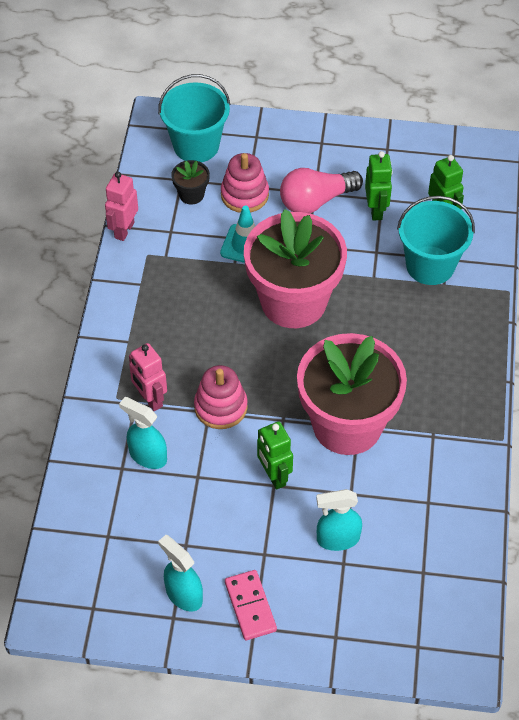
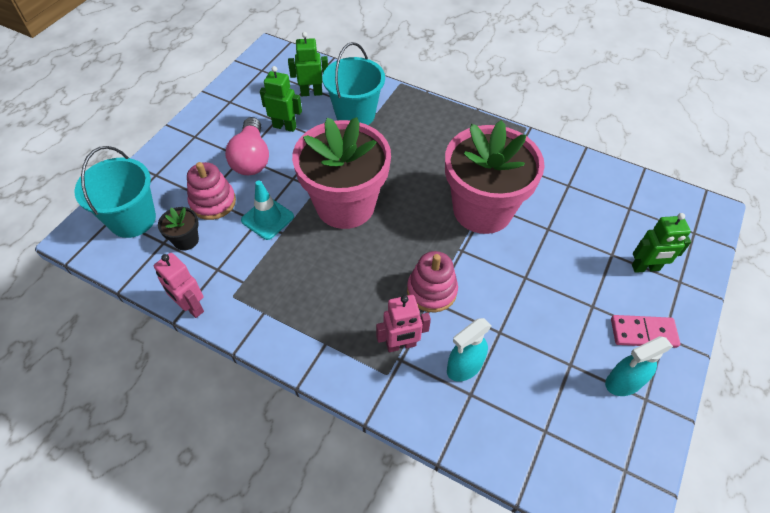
camera: 70 degrees left, 0 degrees up
green robot [257,421,293,490] -> green robot moved to [632,213,691,273]
turquoise spray bottle [316,489,362,551] -> none

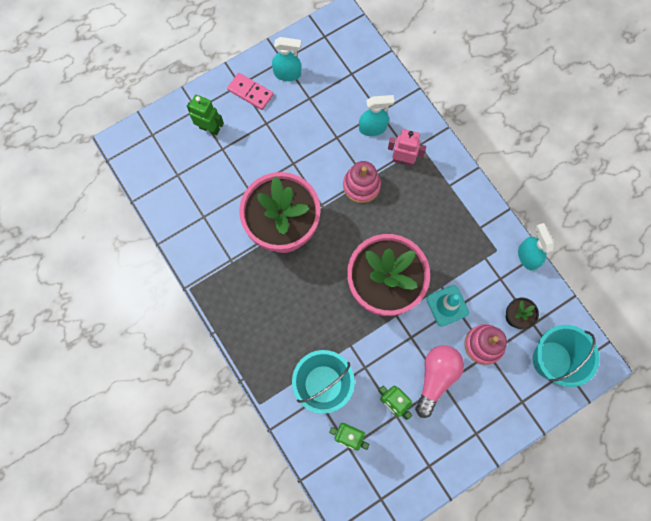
camera: 150 degrees left, 20 degrees up
pink robot [154,253,204,318] -> turquoise spray bottle [518,223,554,271]

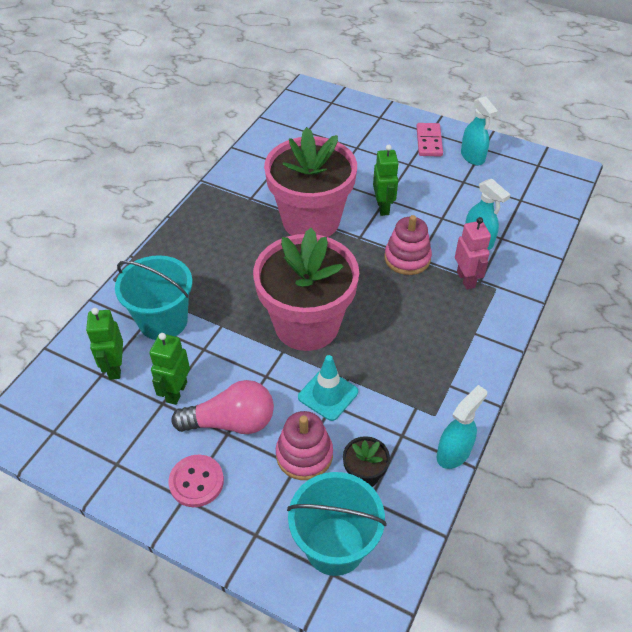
camera: 60 degrees right, 25 degrees down
green robot [187,95,224,136] -> green robot moved to [373,145,399,216]
none -> pink button [169,455,224,507]

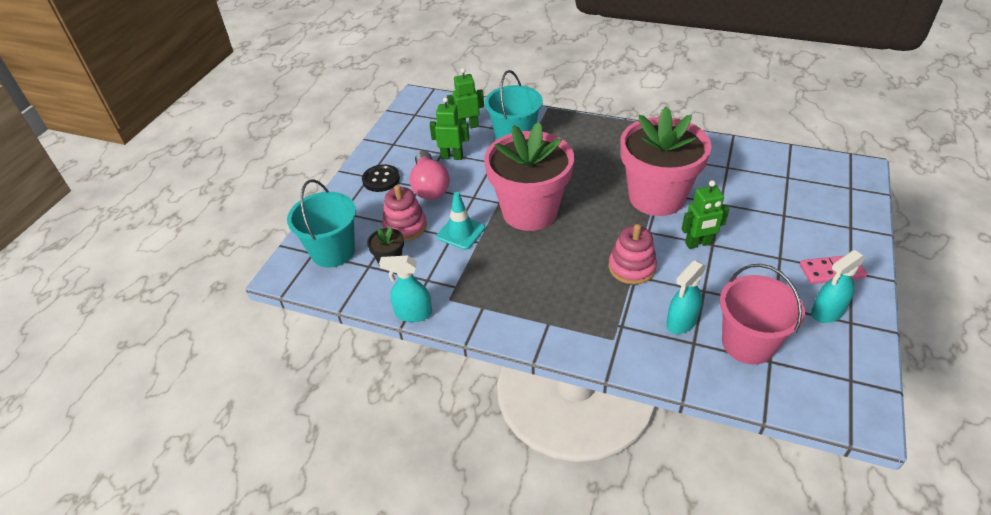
camera: 85 degrees right, 5 degrees down
pink button [169,455,224,507] -> black button [362,164,400,192]
turquoise spray bottle [437,385,487,469] -> turquoise spray bottle turned 150 degrees clockwise [379,255,432,322]
pink robot [455,217,491,290] -> none
none -> pink bucket [720,264,805,364]

